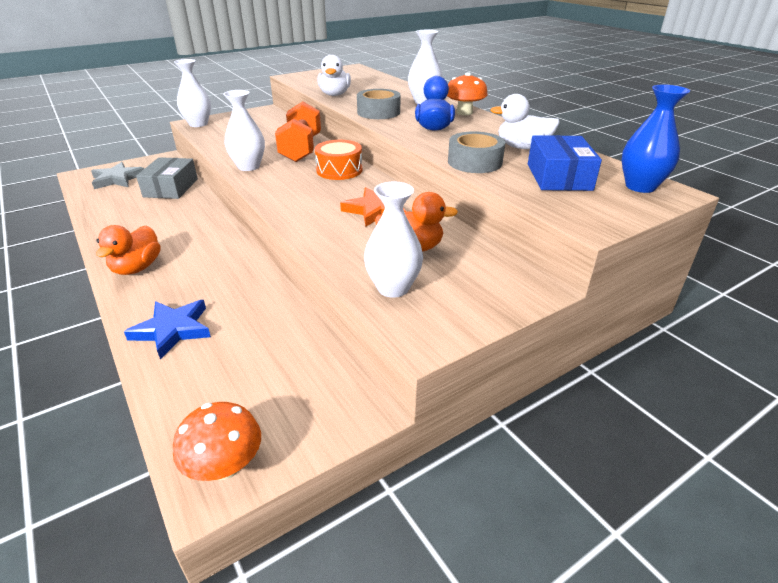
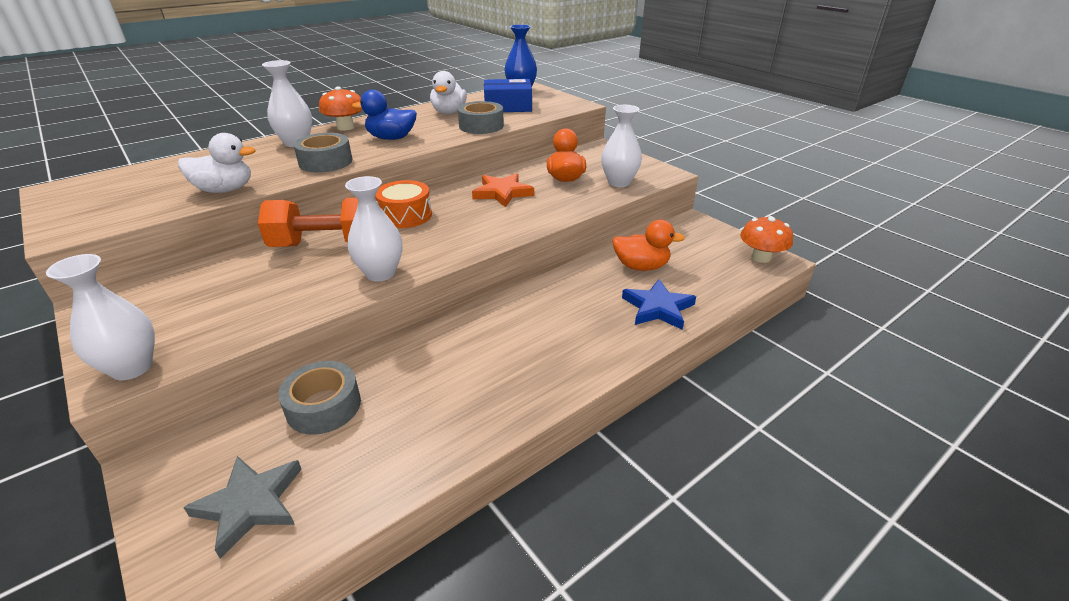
camera: 95 degrees left, 0 degrees up
orange duck [96,225,161,275] -> orange duck moved to [612,220,685,271]
grey box [136,157,198,199] -> grey tape [278,361,361,435]

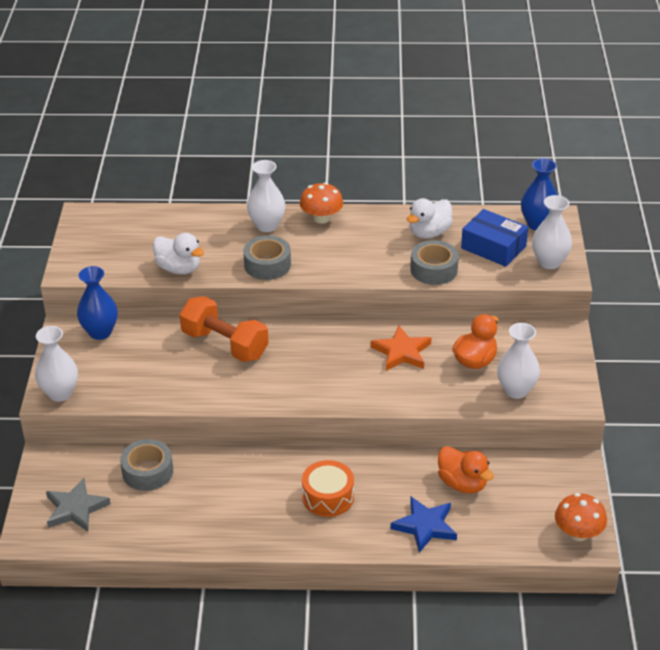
camera: 40 degrees right, 5 degrees up
white vase [345,176,403,282] -> white vase moved to [532,195,572,269]
blue duck [352,89,417,140] -> none
orange drum [375,180,432,228] -> orange drum moved to [302,460,354,517]
none -> blue vase [77,266,118,340]

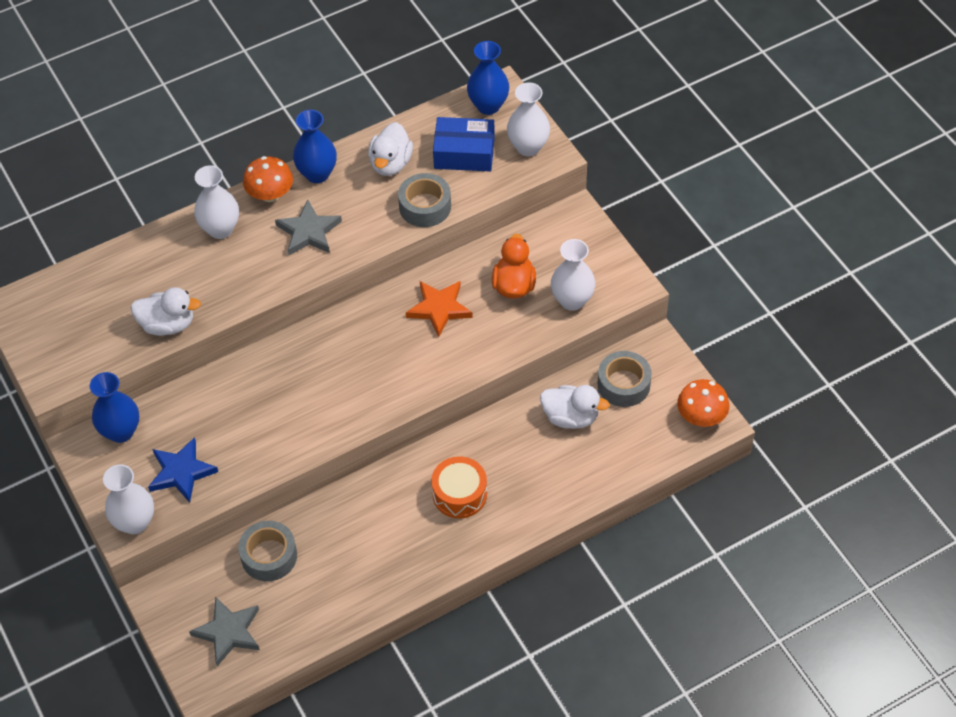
camera: 30 degrees left, 15 degrees up
orange dumbbell [180,296,269,362] -> none
grey tape [243,236,291,280] -> grey tape moved to [597,351,652,407]
blue star [391,497,457,553] -> blue star moved to [148,437,218,503]
orange duck [438,446,494,494] -> white duck [540,385,610,429]
none -> grey star [275,200,342,255]
none -> blue vase [293,110,337,183]

